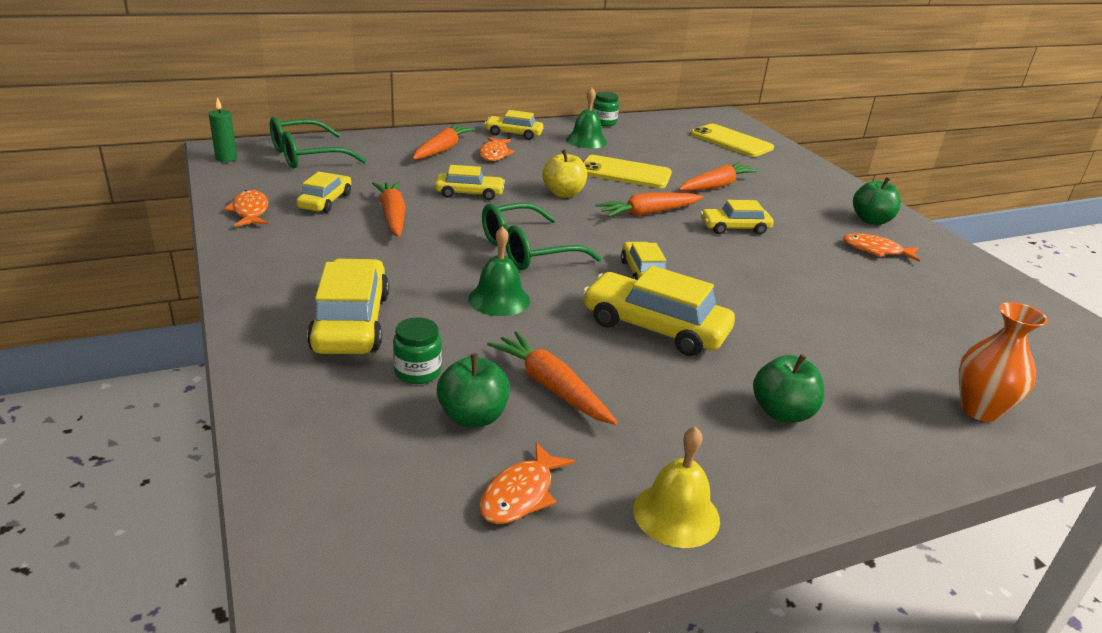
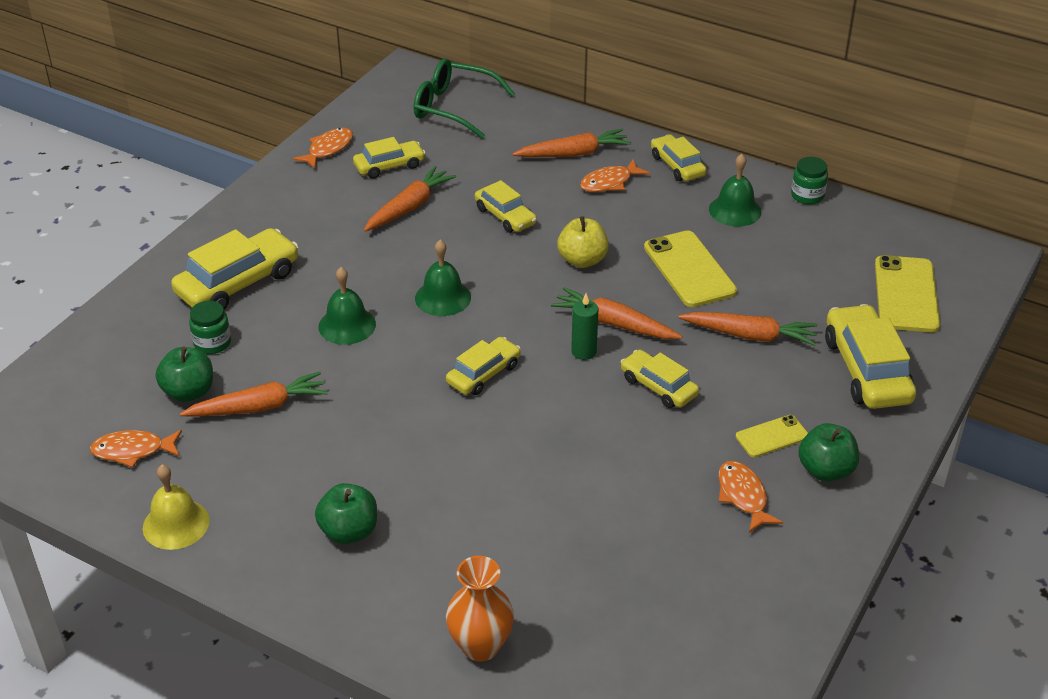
camera: 55 degrees right, 10 degrees up
green candle [209,97,237,162] -> green candle moved to [571,293,598,360]
green glasses [482,203,602,270] -> green bell [415,240,471,316]
orange carrot [487,331,618,425] -> orange carrot turned 60 degrees clockwise [180,372,328,417]
yellow car [582,266,735,356] -> yellow car moved to [825,304,916,409]
none -> yellow phone [736,415,808,458]

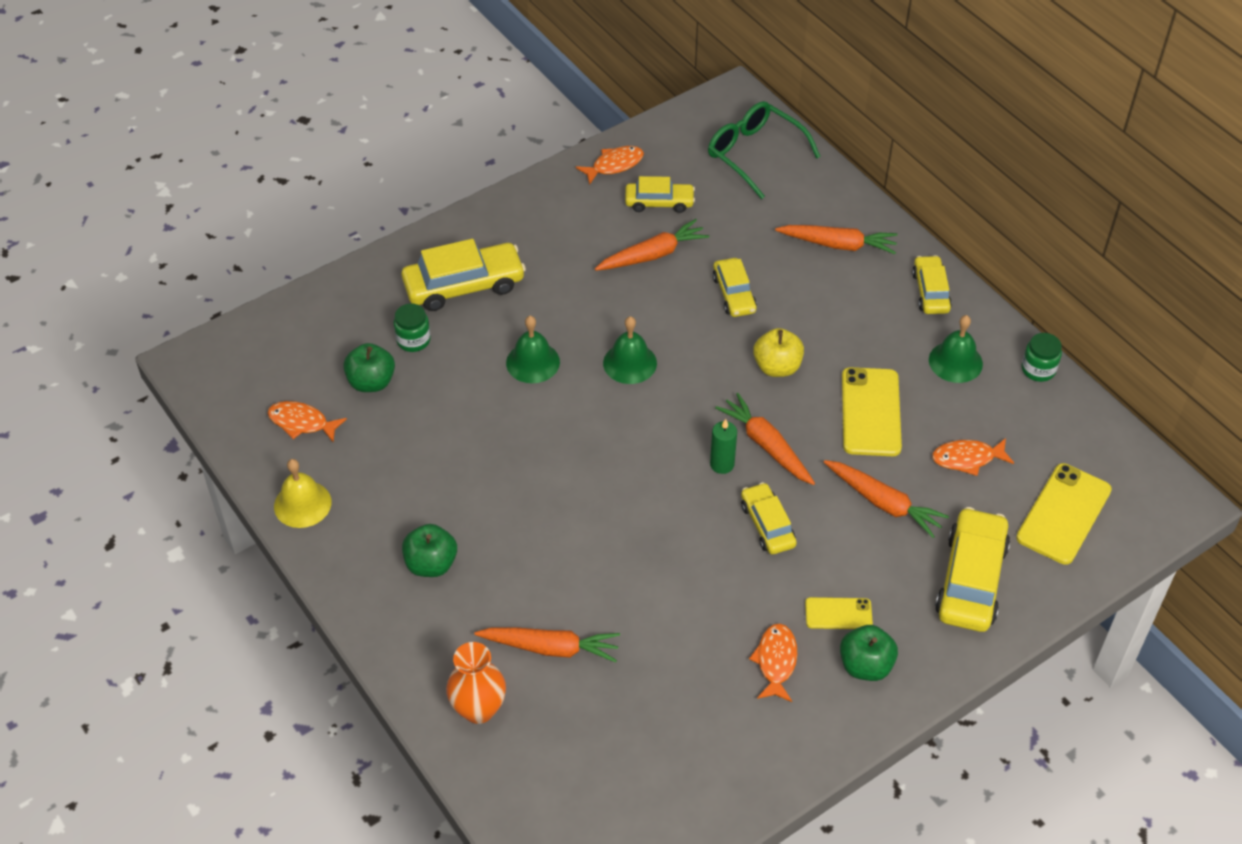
camera: 25 degrees right, 10 degrees up
orange carrot [180,372,328,417] -> orange carrot moved to [474,627,620,662]
yellow car [446,337,521,395] -> none
orange fish [580,160,650,192] -> orange fish moved to [932,438,1014,476]

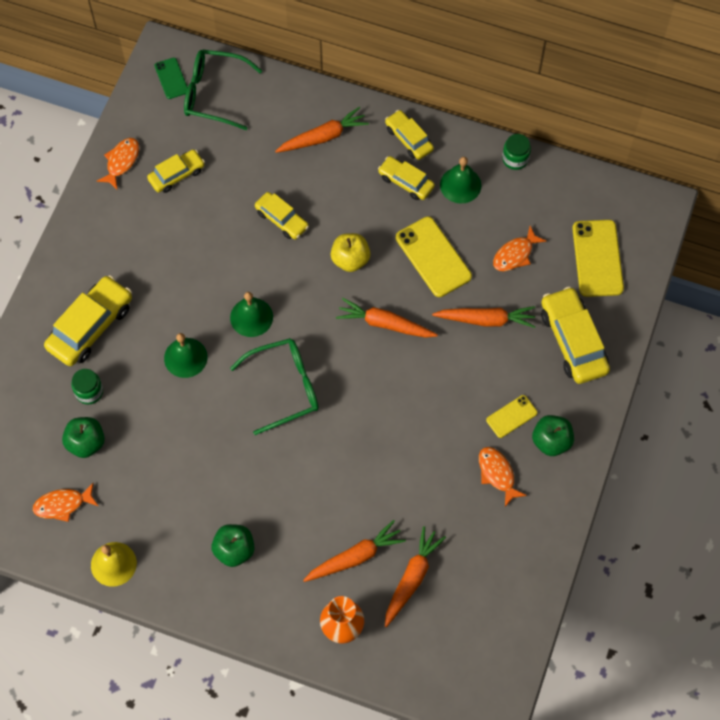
camera: 35 degrees left, 15 degrees up
orange carrot [595,219,709,271] -> orange carrot moved to [385,526,446,627]
green candle [710,419,737,474] -> none
yellow car [741,482,797,554] -> yellow car moved to [378,156,435,200]
none -> green phone [155,58,188,99]
none -> green glasses [230,338,319,435]

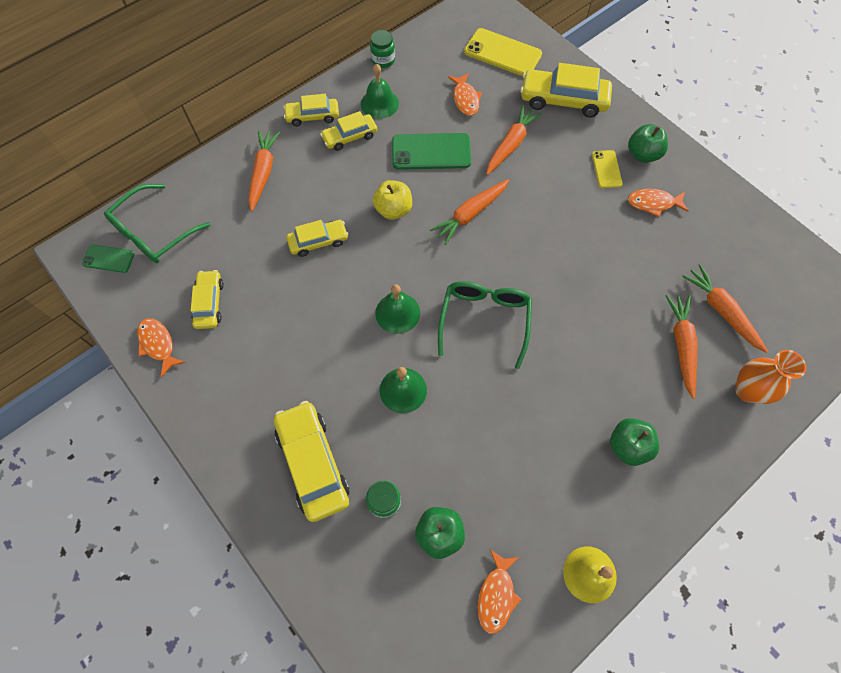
camera: 60 degrees left, 0 degrees up
yellow phone [396,217,472,297] -> green phone [392,133,471,170]

